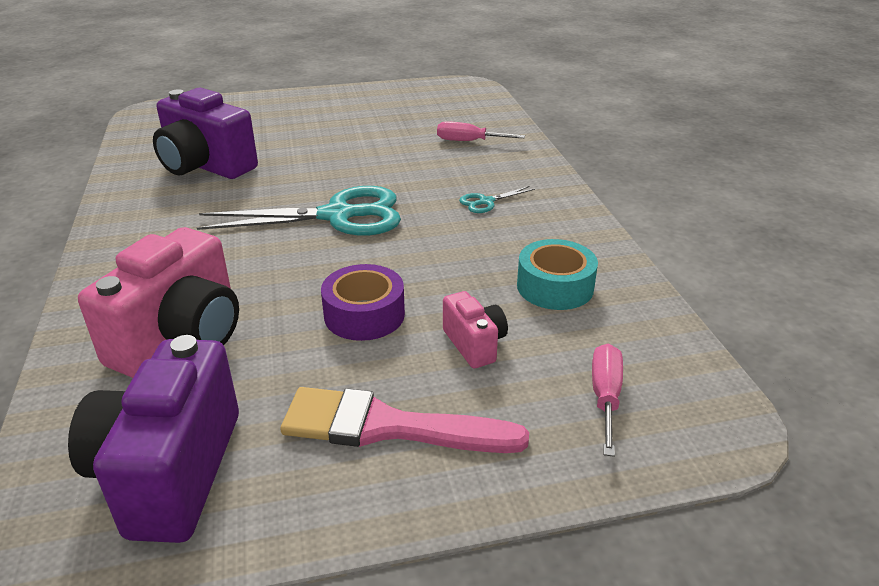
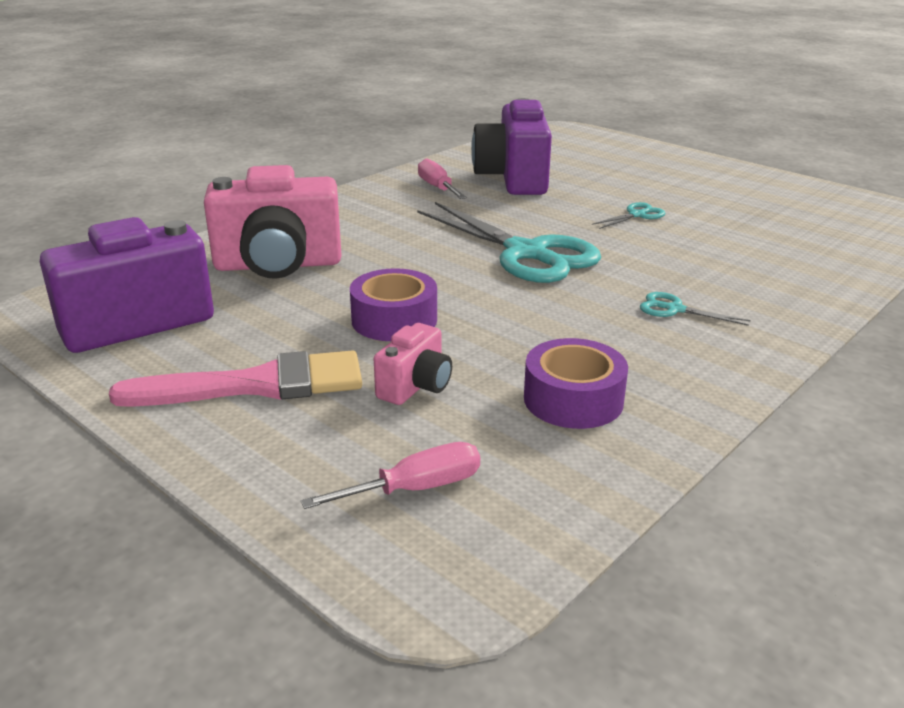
camera: 55 degrees right, 5 degrees down
pink brush [280,387,529,453] -> pink brush turned 105 degrees clockwise [109,350,362,407]
pink screwdriver [437,121,525,141] -> pink screwdriver moved to [418,158,467,199]
turquoise tape [517,239,598,310] -> purple tape [524,338,628,429]
none -> turquoise scissors [592,202,665,229]

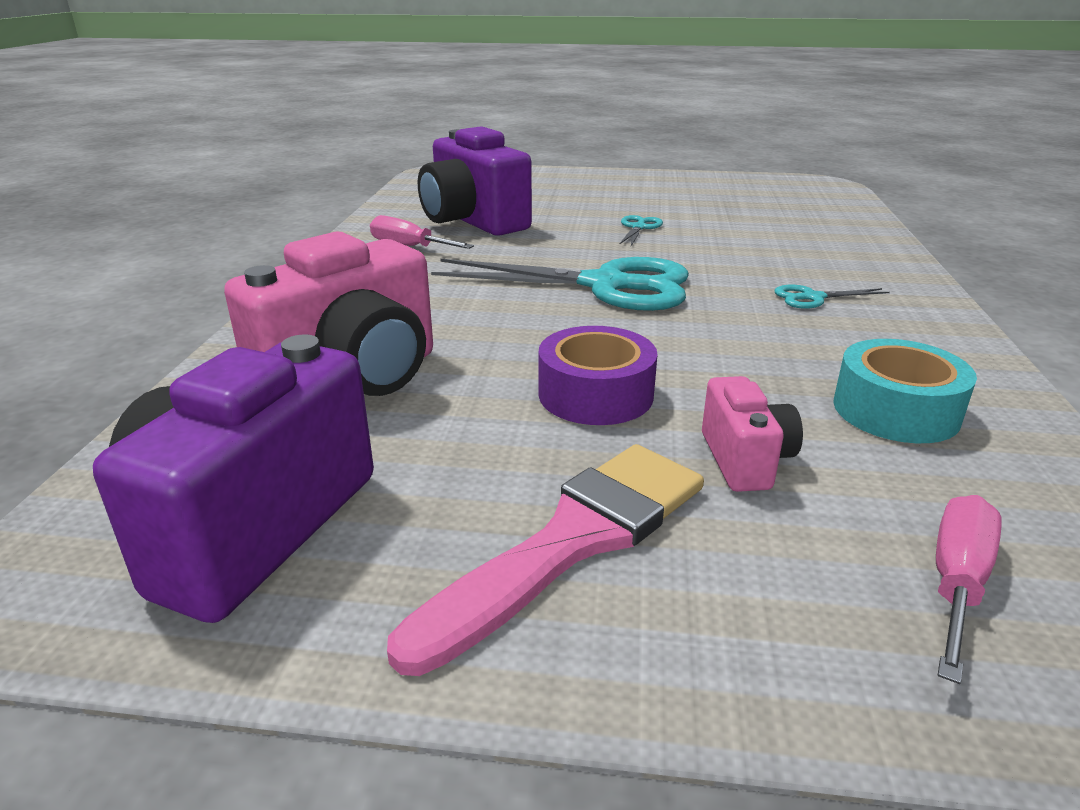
camera: 35 degrees left, 0 degrees up
purple tape [524,338,628,429] -> turquoise tape [833,339,977,443]

